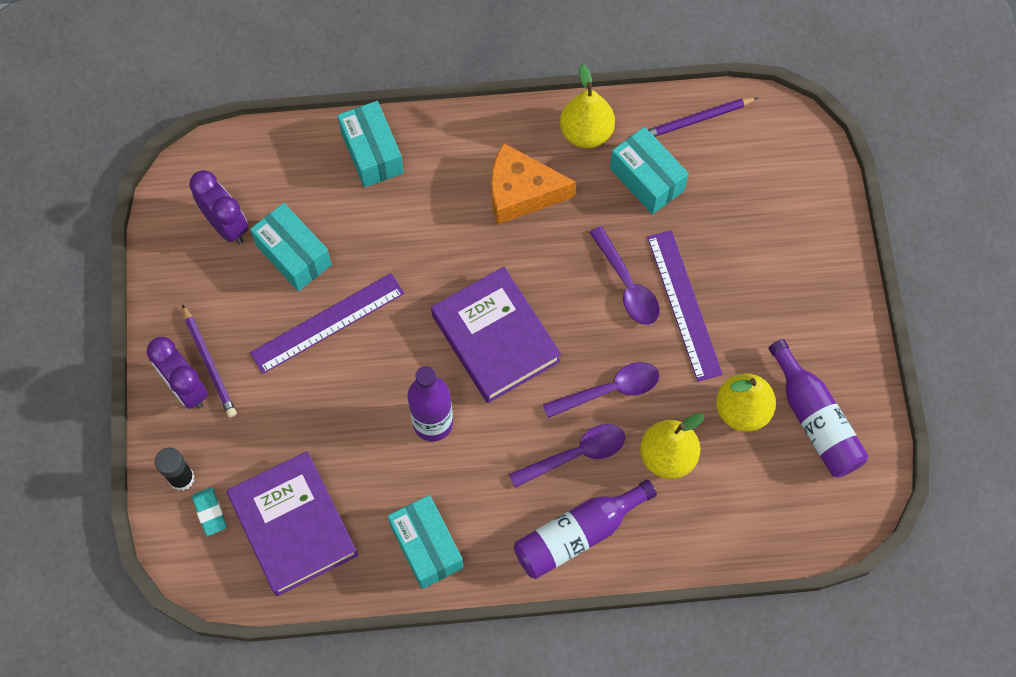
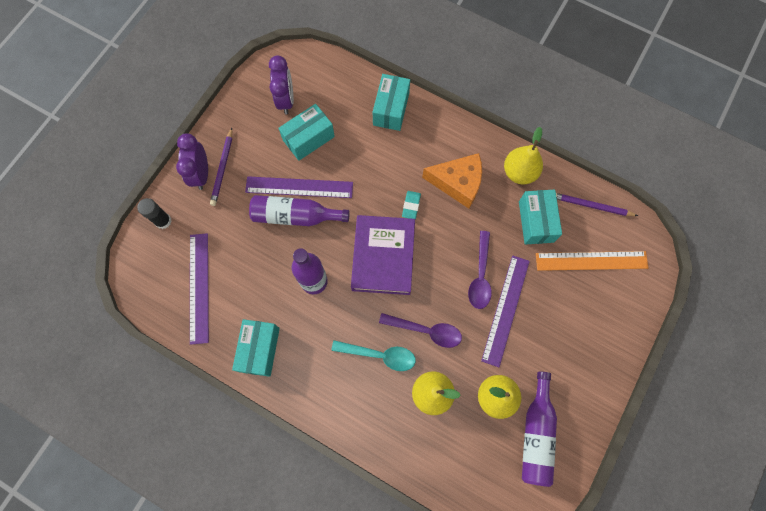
camera: 35 degrees right, 5 degrees up
turquoise eraser [192,487,227,536] -> turquoise eraser moved to [402,191,421,219]
purple book [227,451,358,596] -> purple ruler [190,233,209,345]
turquoise box [250,203,332,291] -> turquoise box turned 60 degrees clockwise [278,104,335,161]
orange cheese [491,143,576,225] -> orange cheese turned 150 degrees clockwise [422,153,482,209]
purple spoon [509,424,625,488] -> turquoise spoon [331,340,416,371]
purple bottle [514,479,657,579] -> purple bottle moved to [249,195,350,226]
none -> orange ruler [536,251,648,271]

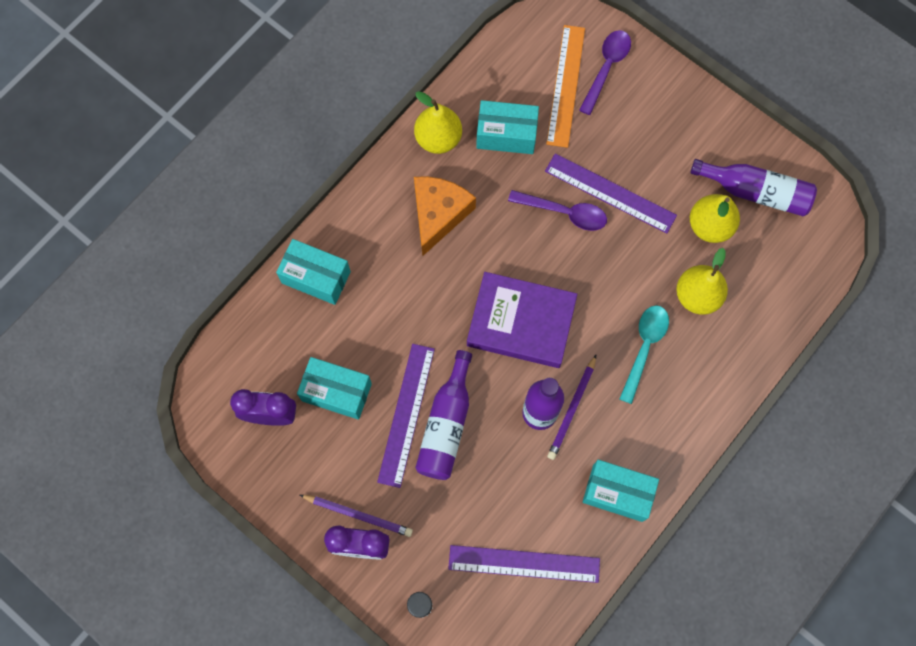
camera: 80 degrees left, 0 degrees up
turquoise box [278,104,335,161] -> turquoise box turned 45 degrees counterclockwise [297,357,372,420]
purple spoon [379,313,462,348] -> purple spoon moved to [579,30,631,115]
turquoise eraser [402,191,421,219] -> none
purple pencil [556,193,638,216] -> purple pencil moved to [547,355,596,460]

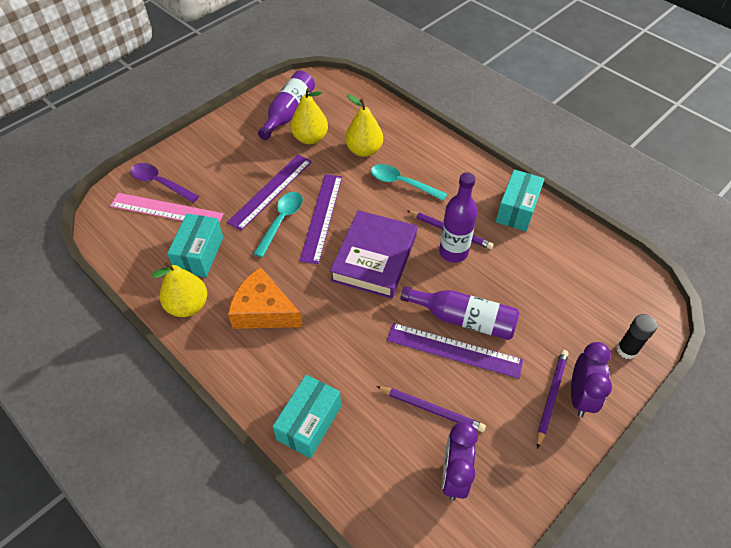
camera: 85 degrees left, 20 degrees down
turquoise box [297,357,372,420] -> purple pencil [376,386,486,432]
purple ruler [448,545,600,583] -> purple ruler moved to [300,174,342,264]
purple spoon [508,190,607,231] -> turquoise spoon [253,192,303,257]
orange ruler [546,25,585,148] -> pink ruler [110,193,224,223]

